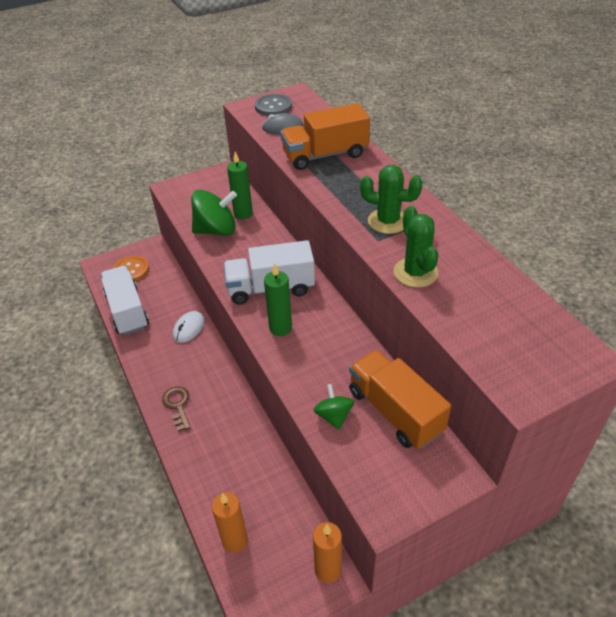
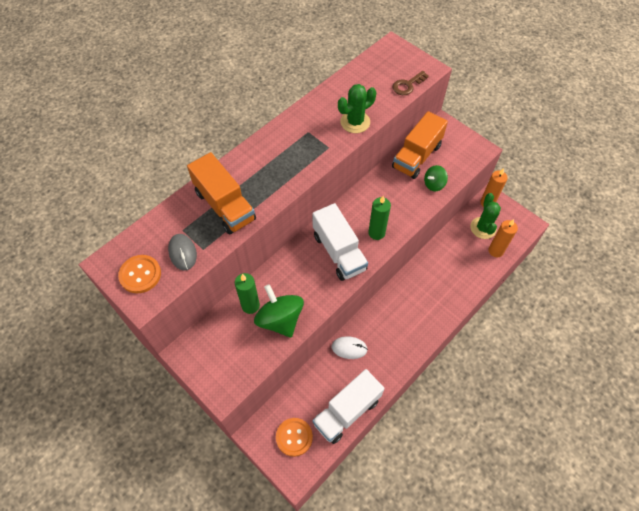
camera: 110 degrees left, 15 degrees up
brown key [162,386,191,432] -> brown key moved to [393,71,429,95]
grey button [255,94,292,116] -> orange button [118,255,161,293]
green cactus [360,165,423,234] -> green cactus moved to [470,193,501,239]

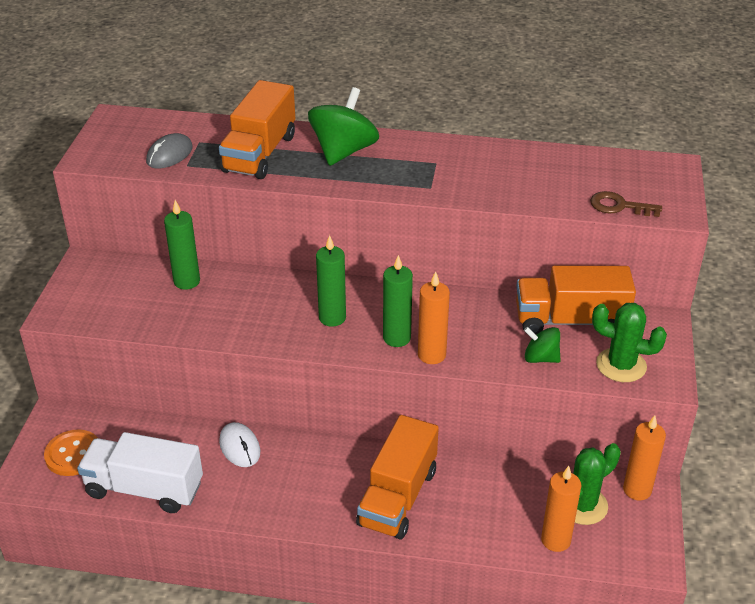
camera: 55 degrees right, 20 degrees down
orange button [118,255,161,293] -> none
green spinning top [254,284,304,338] -> green spinning top moved to [308,87,379,166]
white truck [312,203,368,281] -> green candle [316,235,346,327]
green cactus [338,84,376,133] -> green cactus moved to [592,303,667,382]
none -> orange truck [356,415,439,540]
none -> orange candle [418,271,450,364]

